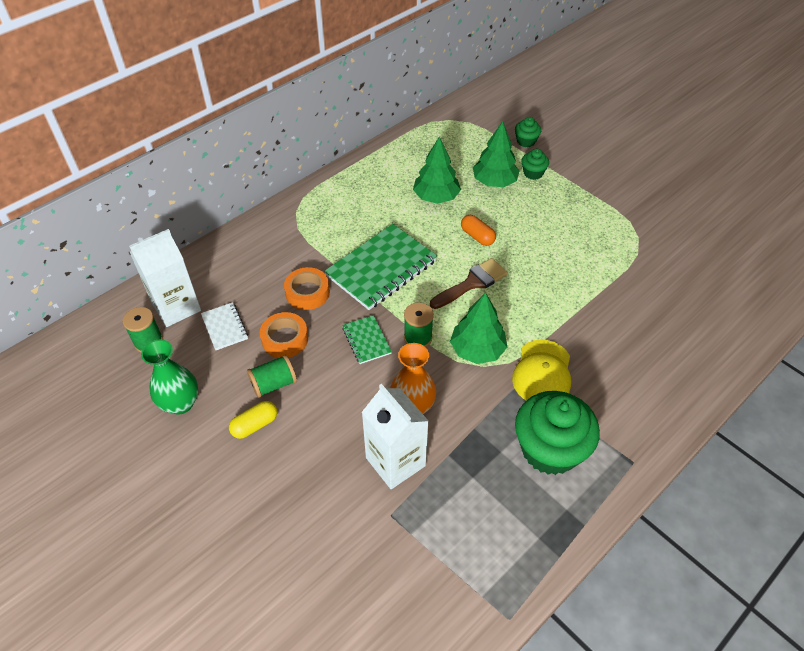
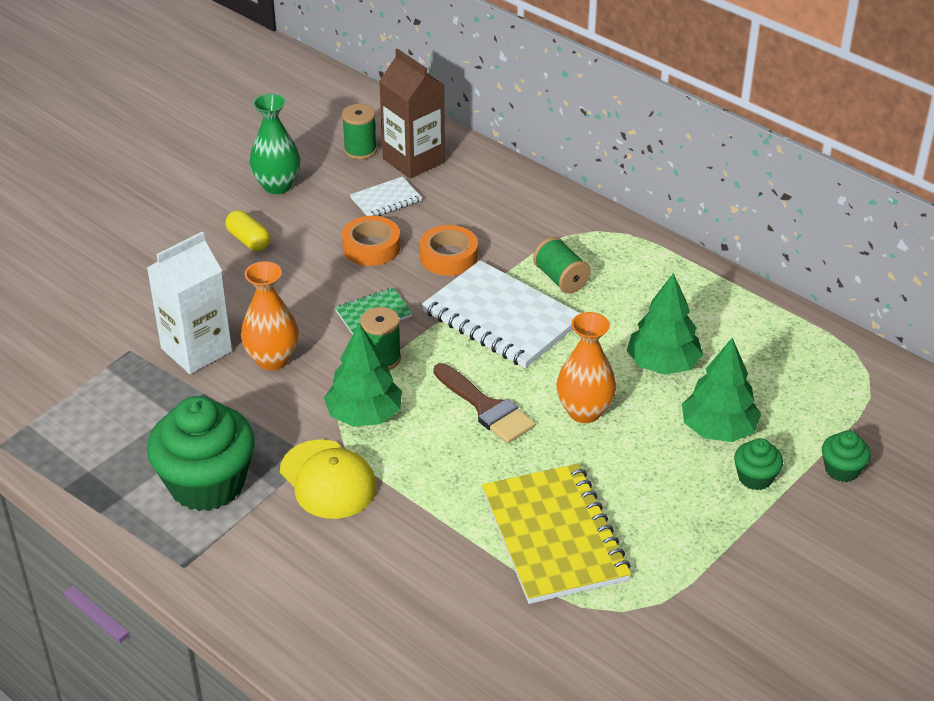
camera: 85 degrees right, 10 degrees down
white carton [129,229,201,327] -> brown carton [379,49,445,179]
green spool [247,355,297,398] -> green spool moved to [533,237,591,294]
green notebook [324,224,437,310] -> white notebook [422,260,581,368]
orange capsule [461,215,496,246] -> orange vase [556,312,616,423]
yellow cap [512,339,571,400] -> yellow cap turned 135 degrees counterclockwise [280,439,377,519]
none -> yellow notebook [482,464,631,604]

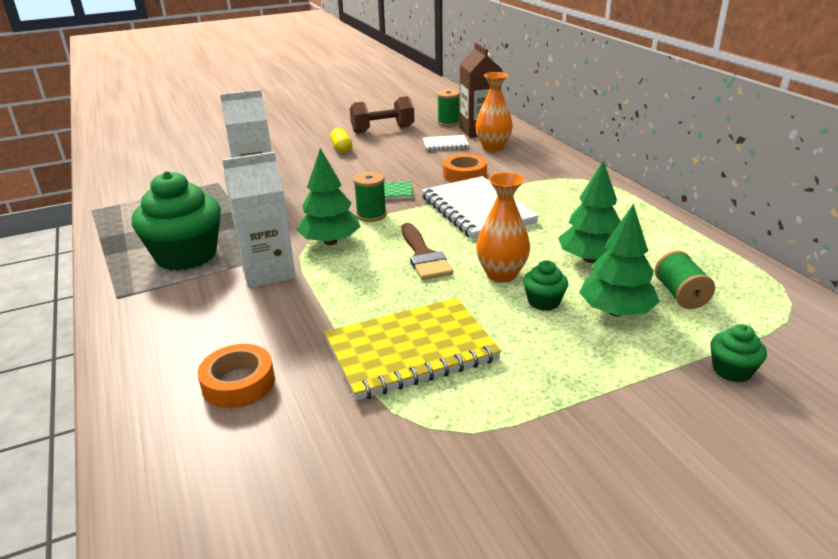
camera: 25 degrees right, 10 degrees down
orange vase [241,261,299,370] -> orange vase moved to [475,72,513,151]
green vase [249,94,301,194] -> brown dumbbell [350,96,414,133]
yellow cap [280,439,377,519] -> white carton [222,152,296,288]
orange tape [342,216,400,266] -> orange tape moved to [198,344,275,408]
yellow notebook [482,464,631,604] -> yellow notebook turned 60 degrees clockwise [324,298,501,401]
green spool [533,237,591,294] -> green spool moved to [655,250,715,309]
green cupcake [734,438,783,490] -> green cupcake moved to [523,260,568,311]

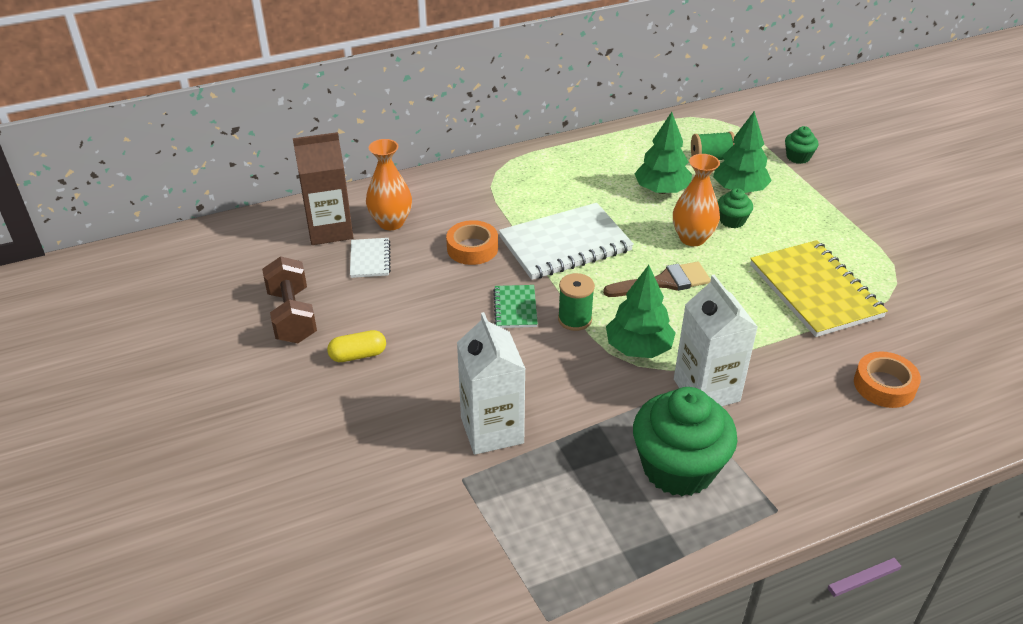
camera: 90 degrees left, 10 degrees up
green spool [437,89,460,127] -> none

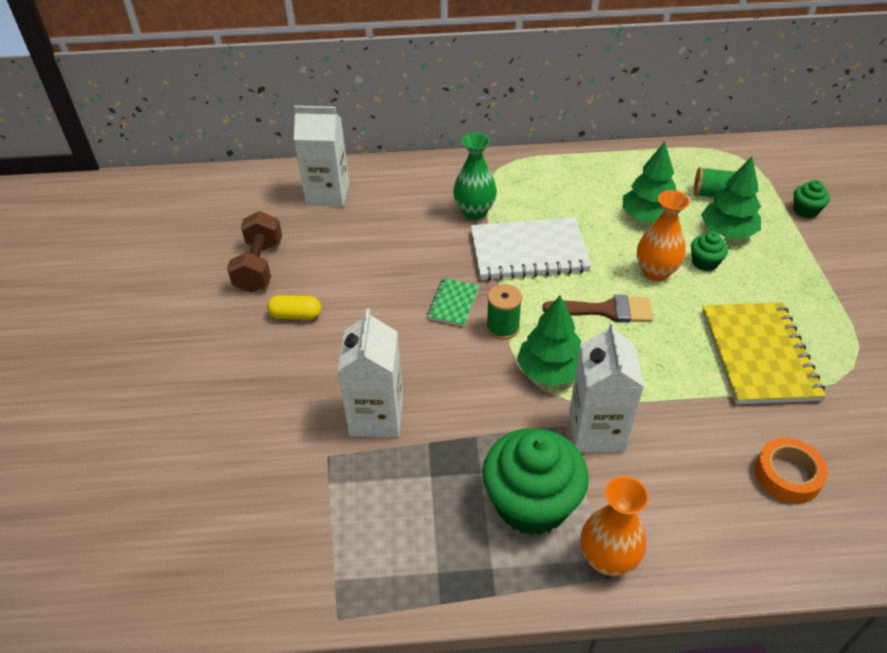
camera: 20 degrees right, 5 degrees up
brown carton [293,132,353,245] -> white carton [294,106,349,207]
white notebook [350,238,391,278] -> none
orange vase [366,139,412,230] -> orange vase moved to [581,476,649,576]
orange tape [446,220,498,265] -> none
none -> green vase [453,133,497,220]

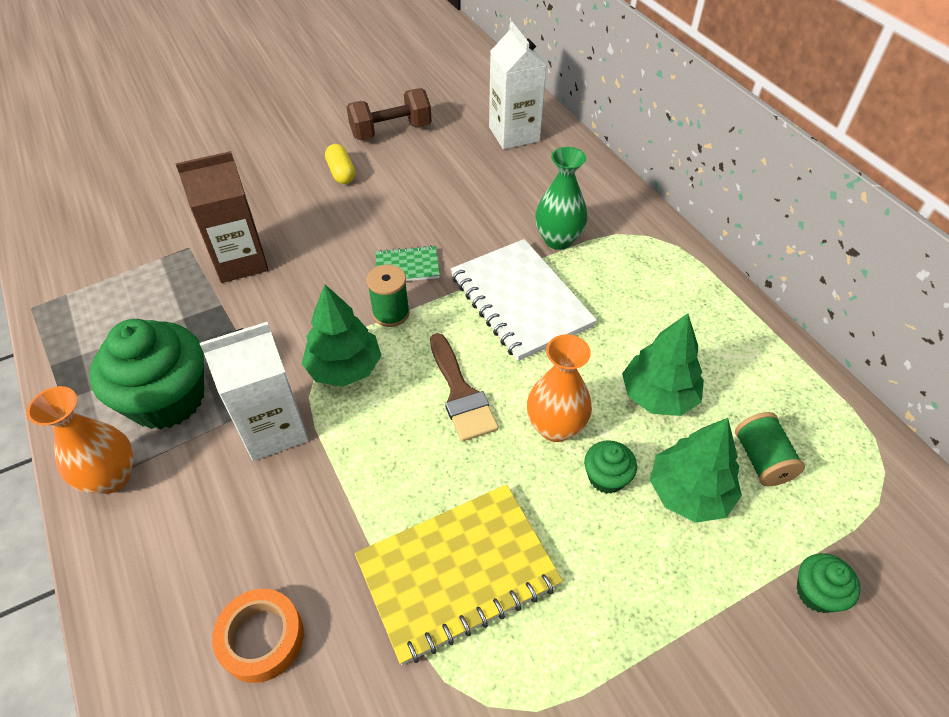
camera: 65 degrees right, 5 degrees up
white carton [337,309,403,438] -> brown carton [175,151,269,283]

